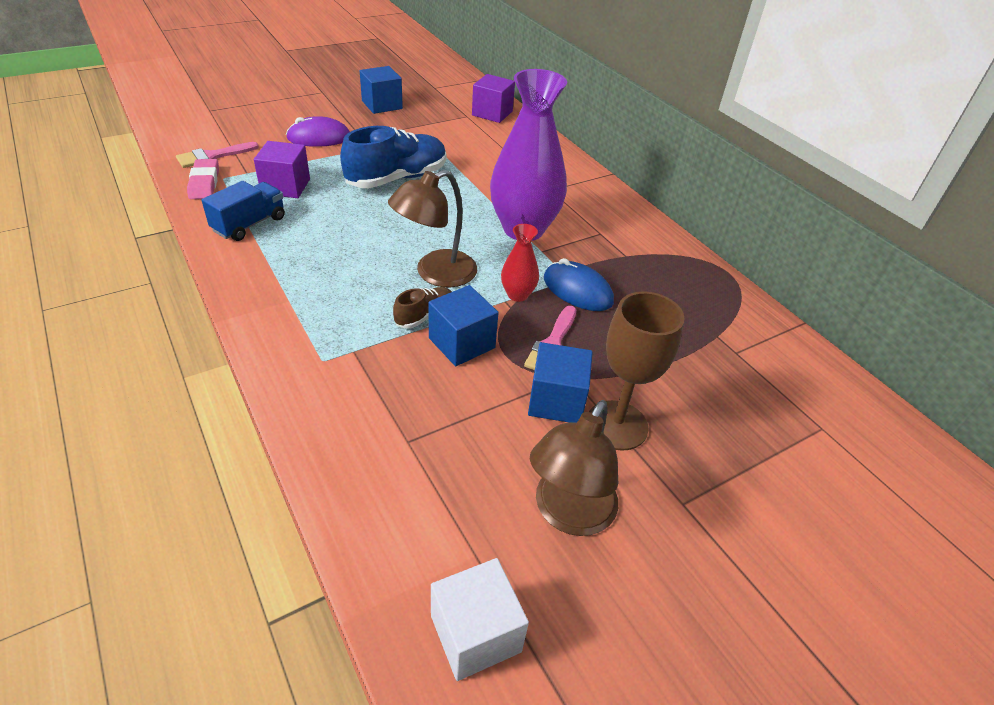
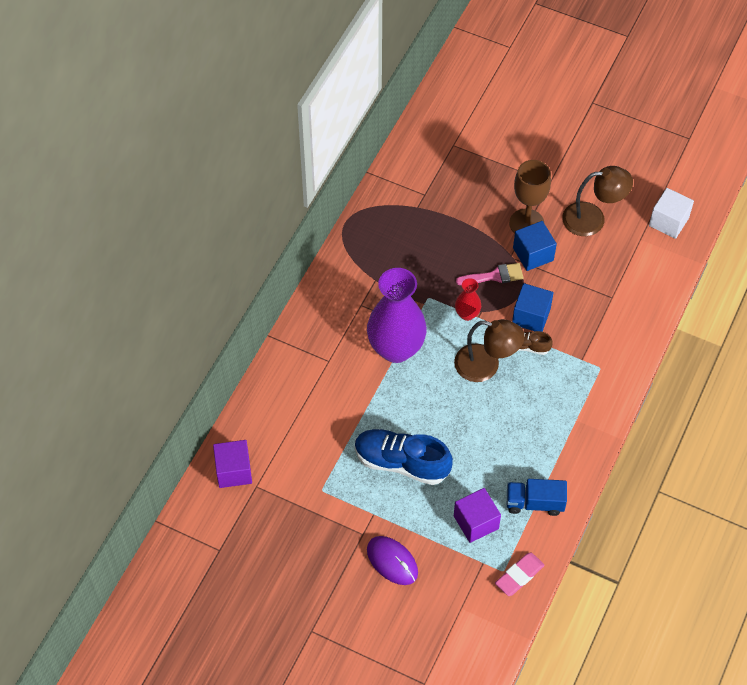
camera: 120 degrees left, 15 degrees up
pink brush [176,142,259,168] -> none
blue cube [360,66,403,114] -> none
blue mouse [544,258,614,311] -> none

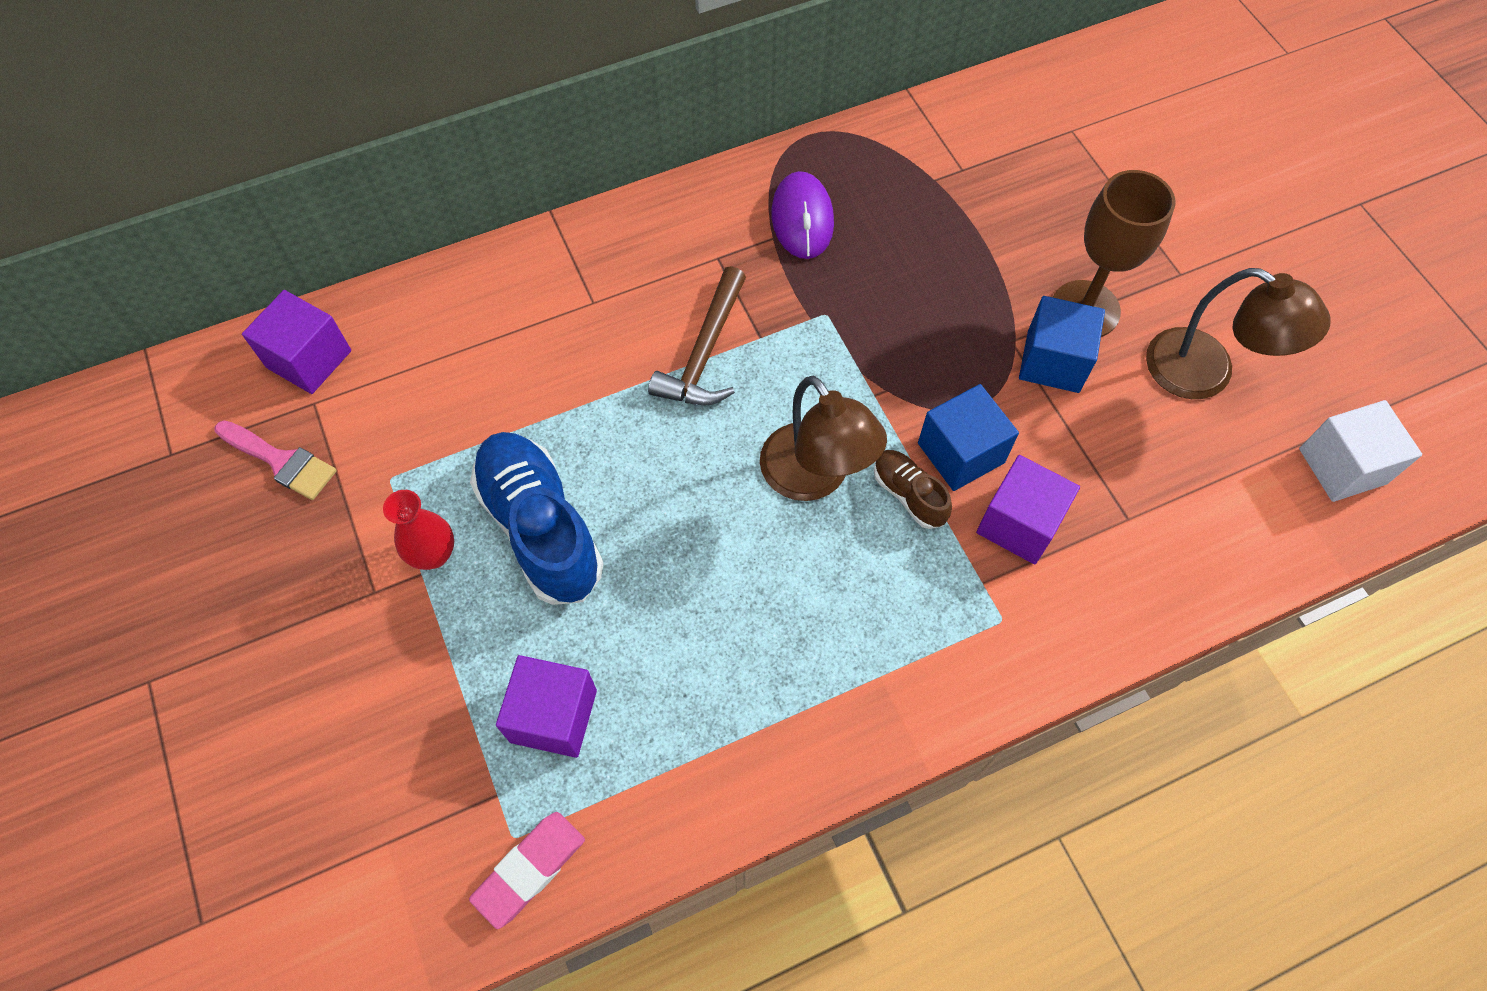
camera: 40 degrees right, 5 degrees up
purple vase [367,268,427,363] -> brown hammer [648,266,746,406]
purple mouse [367,536,418,585] -> purple mouse moved to [771,171,834,259]
red vase [455,278,481,321] -> red vase moved to [383,490,454,570]
pink brush [456,263,524,285] -> pink brush moved to [214,420,337,500]
pink eraser [495,552,545,596] -> pink eraser turned 45 degrees counterclockwise [469,812,585,929]
blue truck [507,479,567,516] -> none
none -> purple cube [976,455,1080,564]

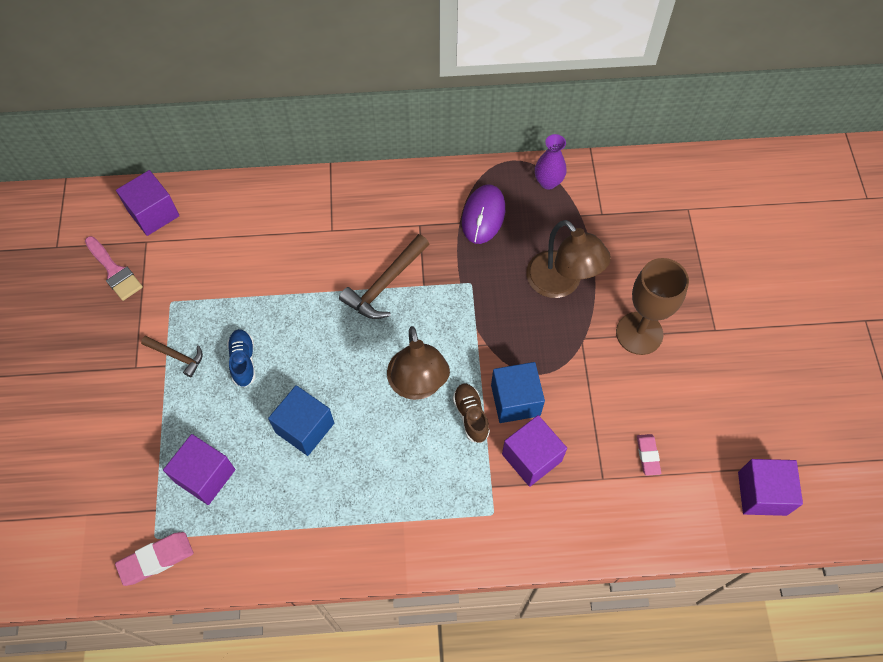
camera: 20 degrees right, 0 degrees up
red vase [383,490,454,570] -> brown hammer [141,336,203,377]
blue shoe [470,432,604,605] -> blue shoe [227,329,255,387], size x0.50
blue cube [1019,296,1105,393] -> blue cube moved to [268,385,334,456]
brown lamp [1146,268,1331,399] -> brown lamp moved to [526,220,611,298]
white cube [1299,400,1422,502] -> purple cube [738,459,803,516]
none -> purple vase [535,134,567,189]
none -> pink eraser [637,434,661,476]

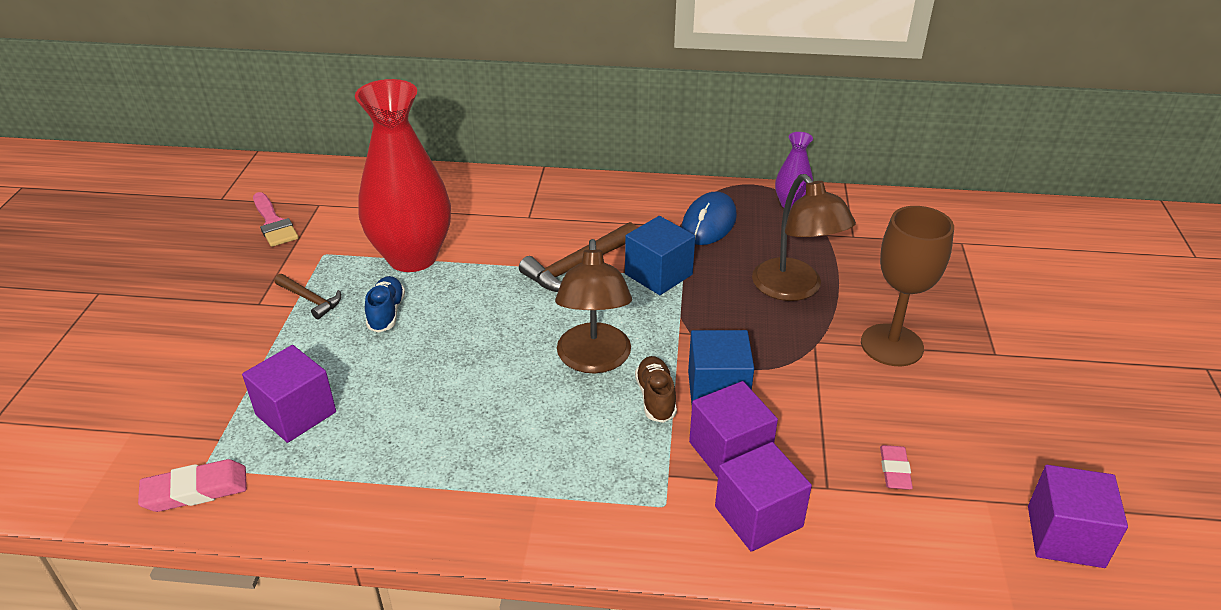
camera: 10 degrees right, 25 degrees down
purple cube [116,170,179,236] -> purple cube moved to [715,442,812,552]
blue cube [268,385,334,456] -> blue cube moved to [625,216,695,295]
purple mouse [462,184,505,244] -> blue mouse [682,191,737,245]
none -> red vase [355,79,451,272]

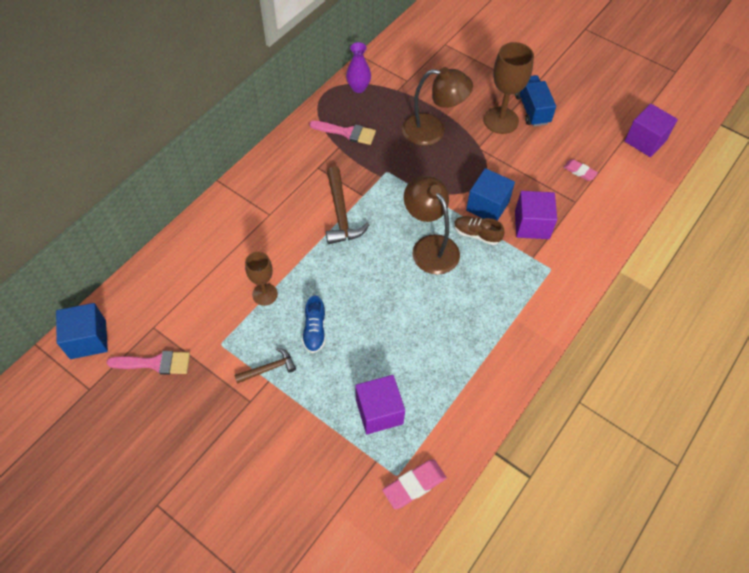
camera: 60 degrees left, 20 degrees up
pink eraser [138,459,247,512] -> pink eraser turned 45 degrees clockwise [383,459,447,509]
red vase [355,79,451,272] -> brown goblet [245,252,278,306]
blue shoe [365,276,405,333] -> blue shoe turned 120 degrees counterclockwise [302,296,326,353]
brown lamp [555,239,632,374] -> brown lamp turned 150 degrees counterclockwise [404,176,460,275]
blue cube [625,216,695,295] -> blue cube moved to [56,303,108,359]
blue mouse [682,191,737,245] -> pink brush [309,121,376,145]
purple cube [715,442,812,552] -> none
none -> blue truck [515,75,556,127]

